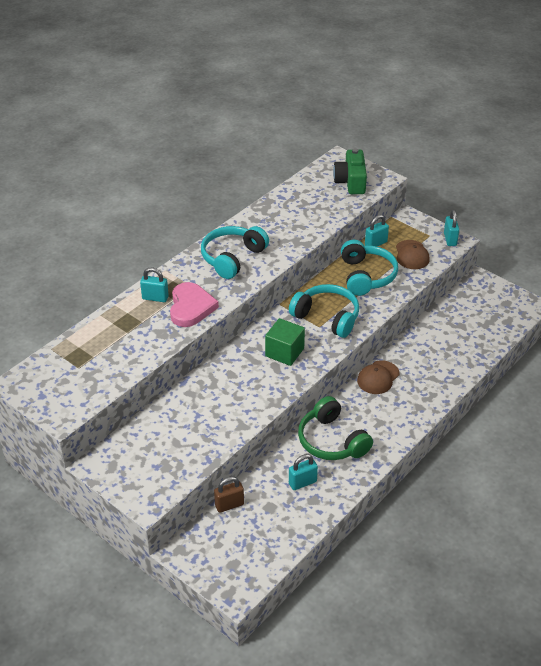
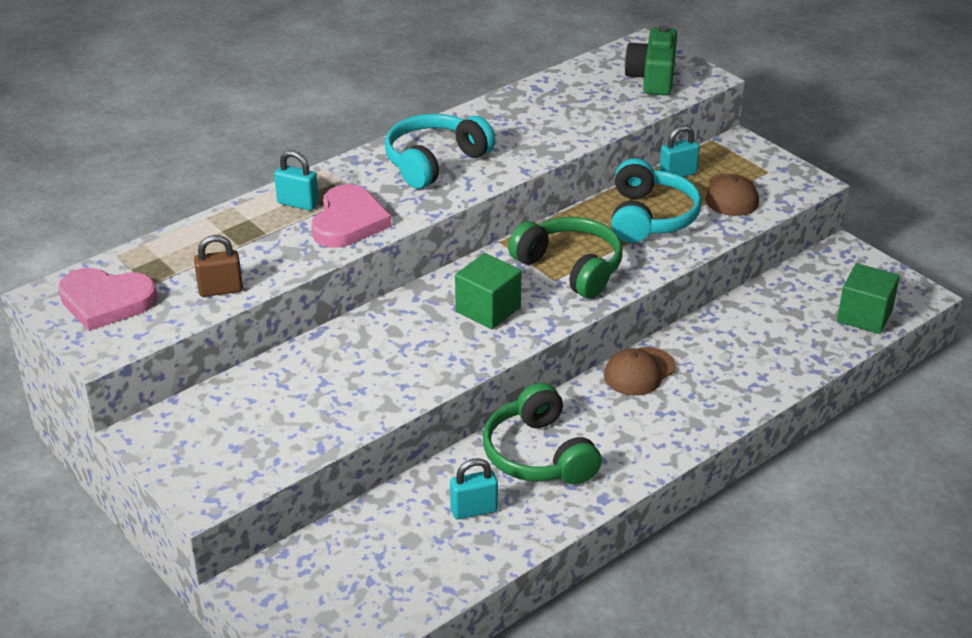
camera: 10 degrees right, 5 degrees down
brown padlock [214,476,244,513] -> brown padlock moved to [194,235,243,297]
turquoise headphones [289,284,359,338] -> green headphones [508,217,623,299]
turquoise padlock [444,210,459,246] -> none
none -> pink heart [58,268,157,331]
none -> green cube [837,263,900,334]

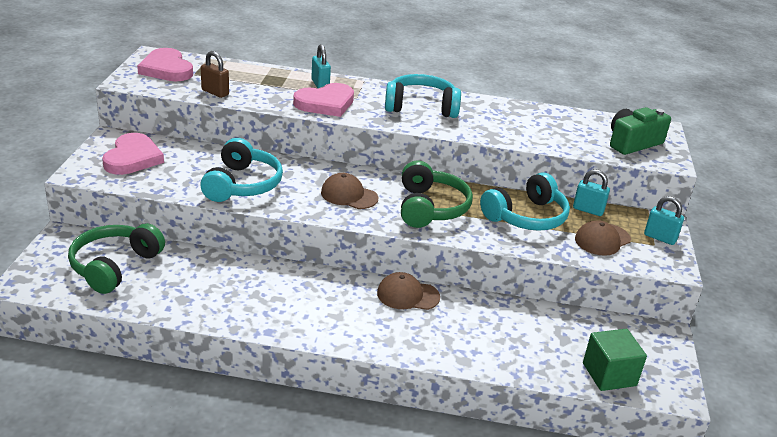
camera: 45 degrees right, 5 degrees down
turquoise padlock [450,458,498,520] -> turquoise padlock moved to [644,196,684,245]
green cube [455,253,522,329] -> brown cap [321,173,378,209]
green headphones [483,383,602,485] -> green headphones moved to [68,223,165,294]
none -> pink heart [102,133,164,175]
none -> turquoise headphones [200,138,283,202]

